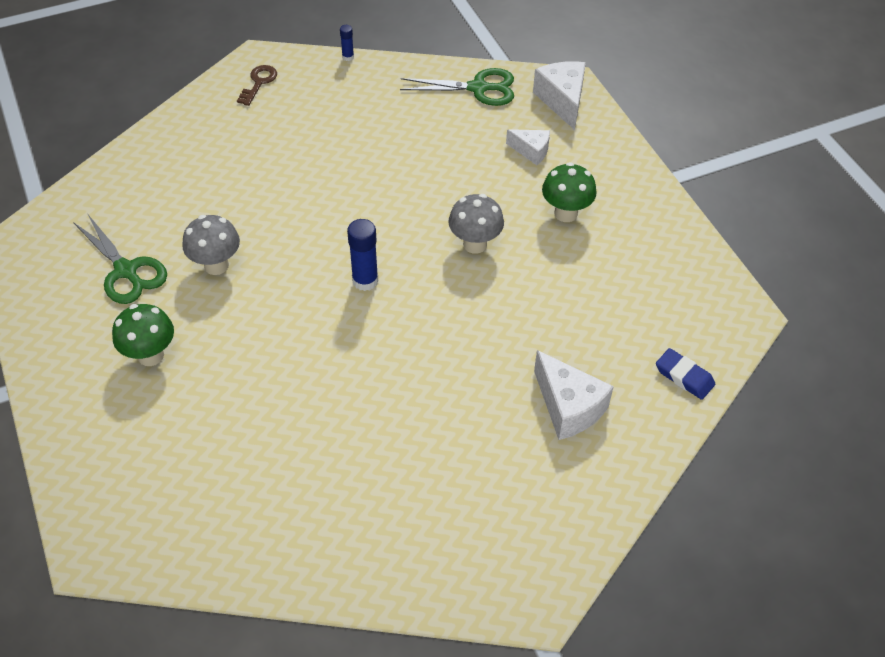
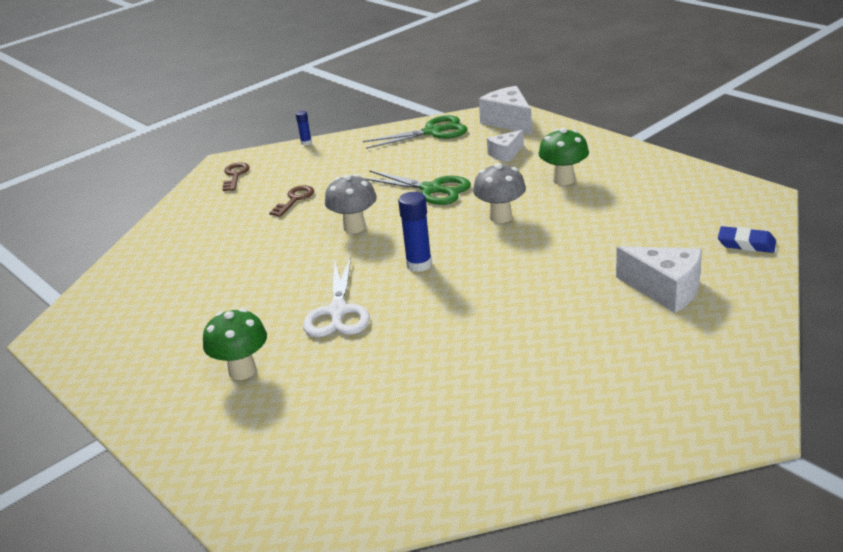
camera: 15 degrees left, 20 degrees down
green scissors [73,215,167,304] -> green scissors moved to [365,170,471,205]
grey mushroom [182,215,240,275] -> grey mushroom moved to [325,174,377,233]
white cheese [506,129,550,165] -> white cheese turned 135 degrees clockwise [487,130,524,162]
none -> brown key [269,185,314,217]
none -> white scissors [303,258,370,337]

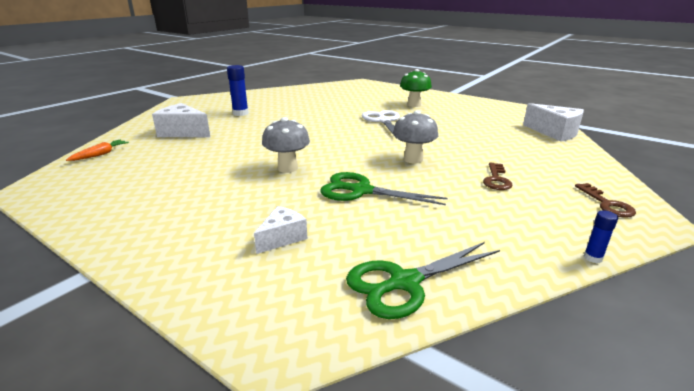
camera: 165 degrees right, 5 degrees down
blue glue stick [398,192,432,272] -> blue glue stick moved to [227,65,249,116]
white cheese [479,86,532,134] -> white cheese moved to [523,103,584,142]
green mushroom [539,128,589,185] -> none
blue eraser [718,226,776,253] -> orange carrot [66,140,129,161]

